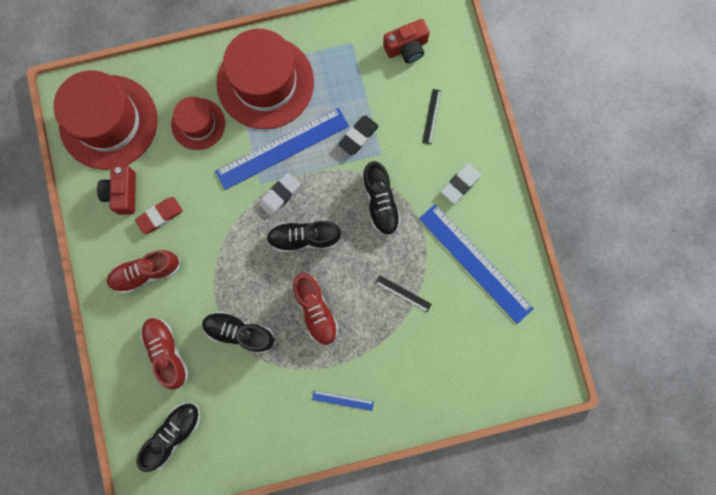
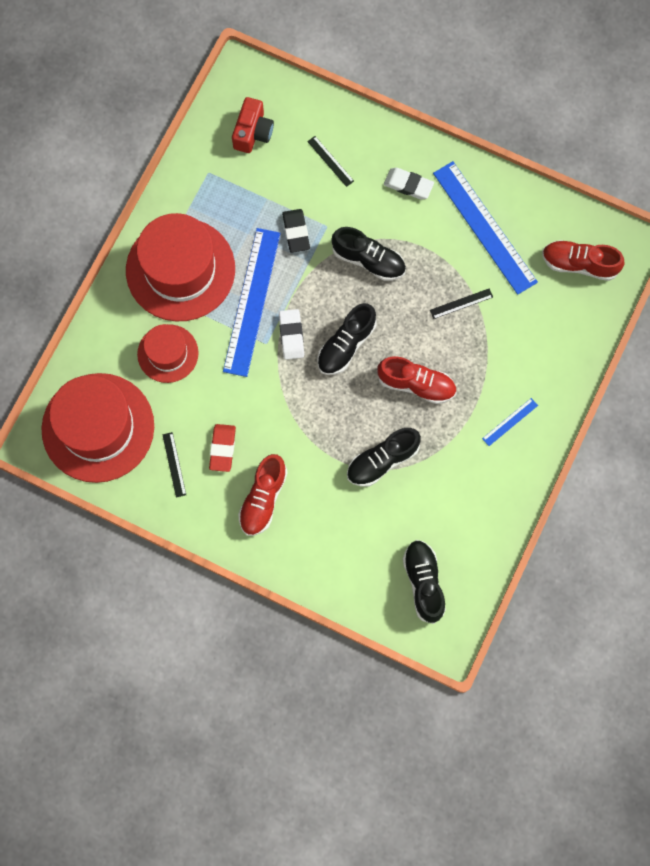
camera: 50 degrees left, 5 degrees down
red camera [97,165,136,215] -> black ruler [162,432,186,498]
red shoe [141,318,189,390] -> red shoe moved to [542,240,624,281]
blue ruler [419,204,534,324] -> blue ruler turned 60 degrees clockwise [433,161,538,295]
white eraser [441,163,481,204] -> white eraser turned 60 degrees counterclockwise [384,168,434,200]

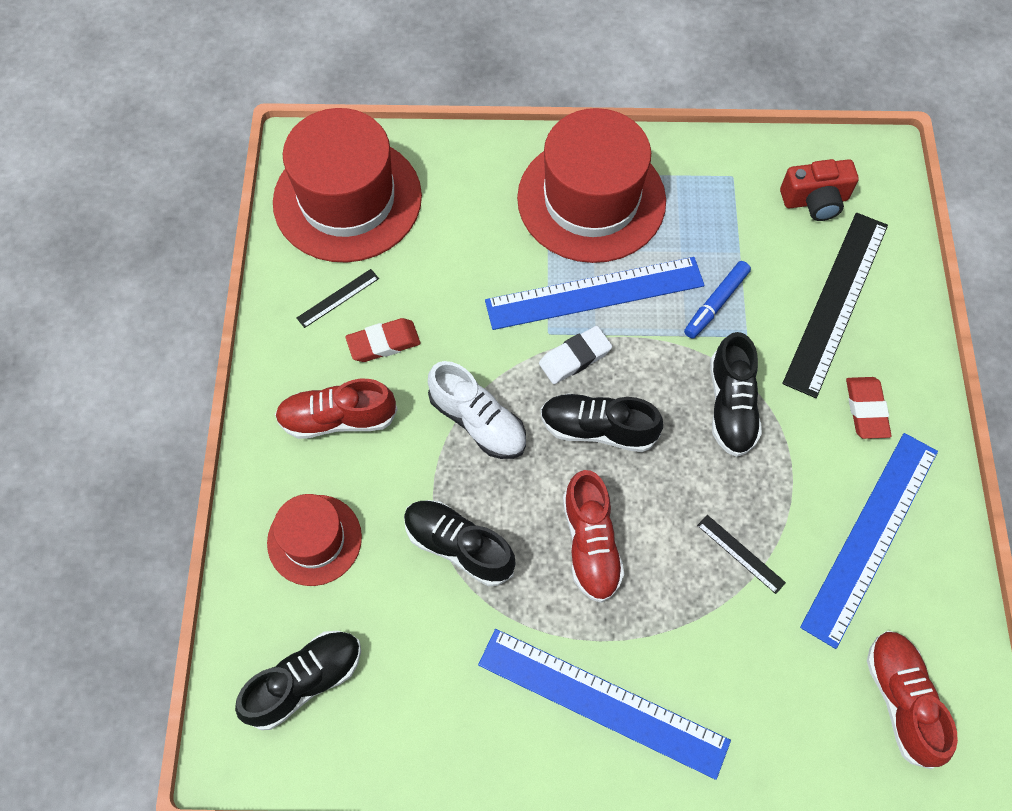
camera: 65 degrees right, 10 degrees down
red hat [137,324,199,383] -> red hat moved to [267,494,362,586]
black eraser [282,209,310,253] -> blue marker [684,261,751,339]
black ruler [307,136,354,187] -> black ruler [782,213,888,398], size x2.41
white eraser [384,168,434,200] -> red eraser [846,377,892,439]
blue ruler [482,398,538,446] -> blue ruler [478,629,731,780], size x2.41
none -> white shoe [428,361,526,459]

